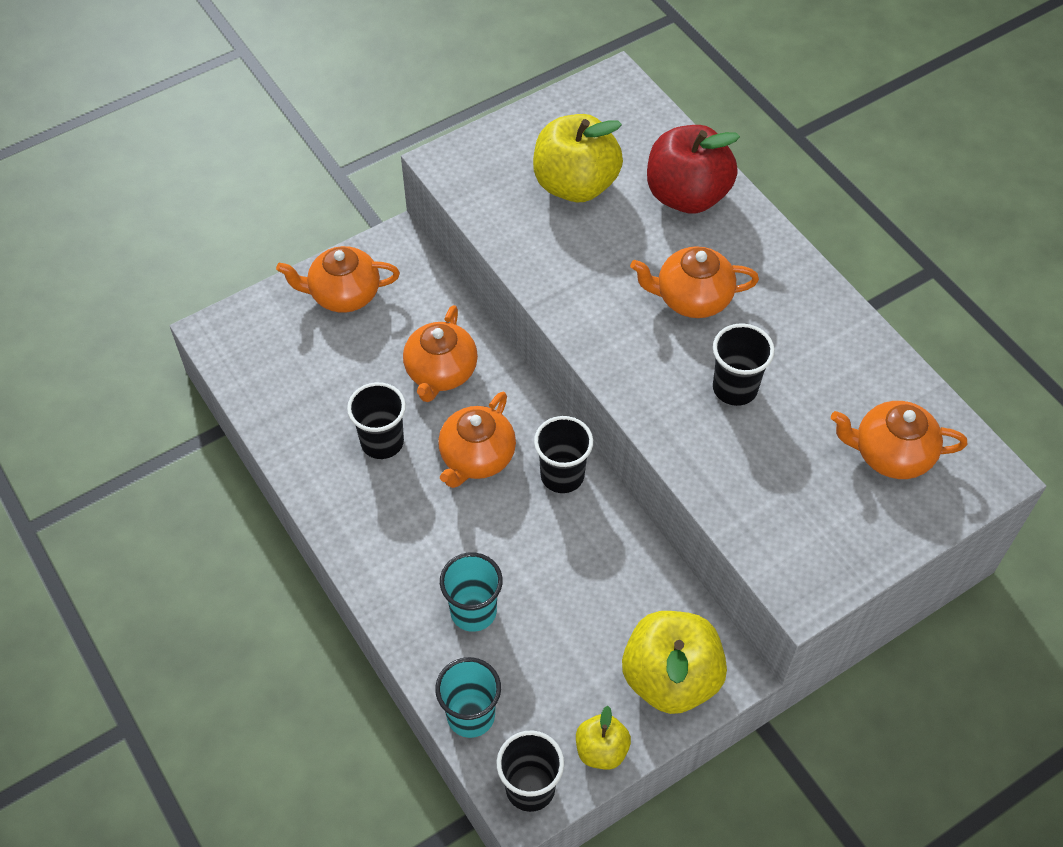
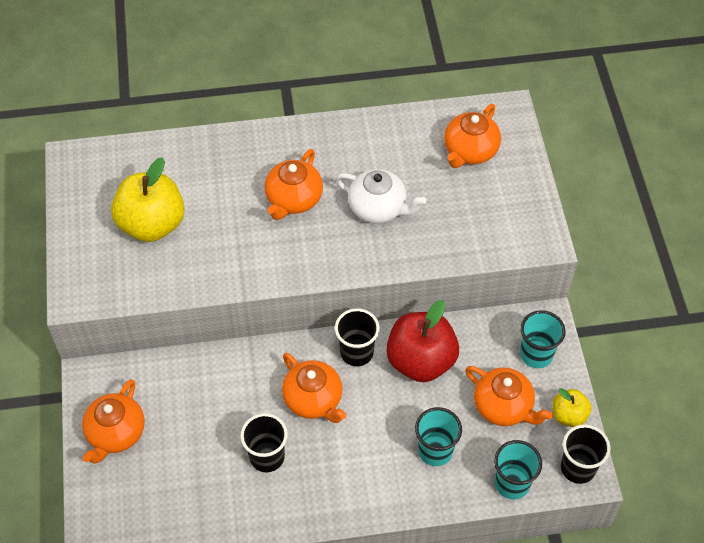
camera: 65 degrees left, 0 degrees up
orange teapot [403,305,478,402] -> orange teapot moved to [465,366,553,426]
yellow apple [622,611,727,714] -> turquoise cup [520,310,566,368]
red apple [647,125,740,213] -> red apple moved to [386,300,459,382]
black cup [713,323,775,406] -> white teapot [335,169,426,224]

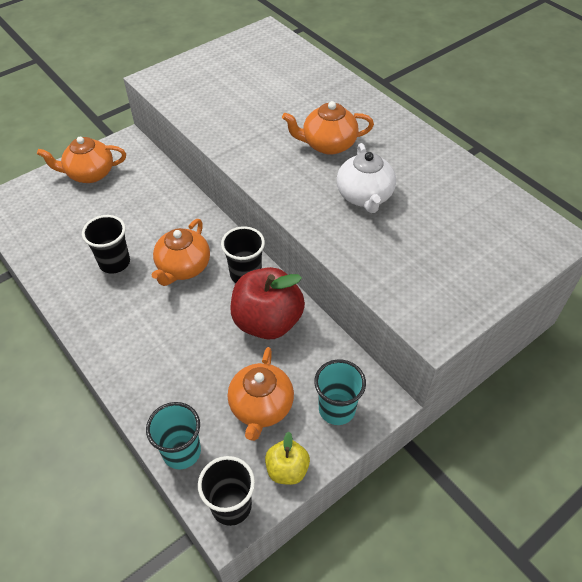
camera: 60 degrees right, 5 degrees down
yellow apple [111,157,185,242] -> none
turquoise cup [415,407,462,466] -> none
orange teapot [444,104,501,168] -> none

